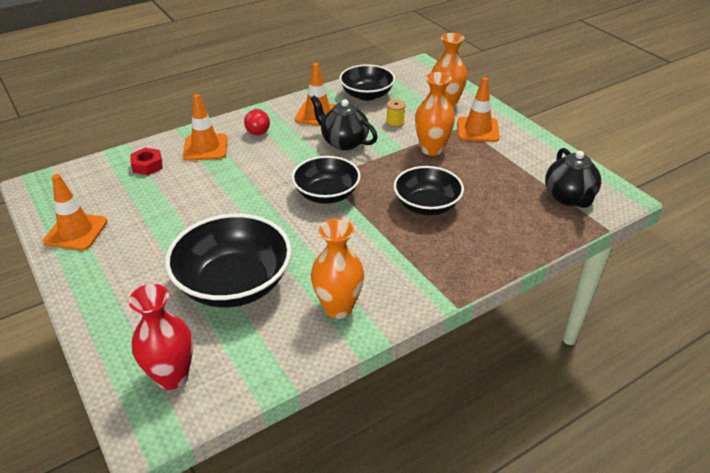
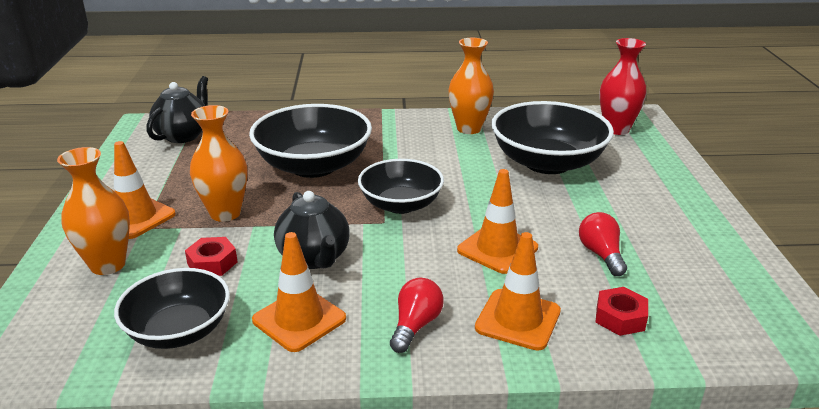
camera: 150 degrees left, 10 degrees down
orange traffic cone [43,174,108,250] -> orange traffic cone moved to [457,169,538,274]
yellow spool [386,99,406,128] -> red nut [185,237,238,276]
black bowl [394,166,464,215] -> black bowl [249,104,372,178], size x1.53
none -> red light bulb [579,212,627,276]

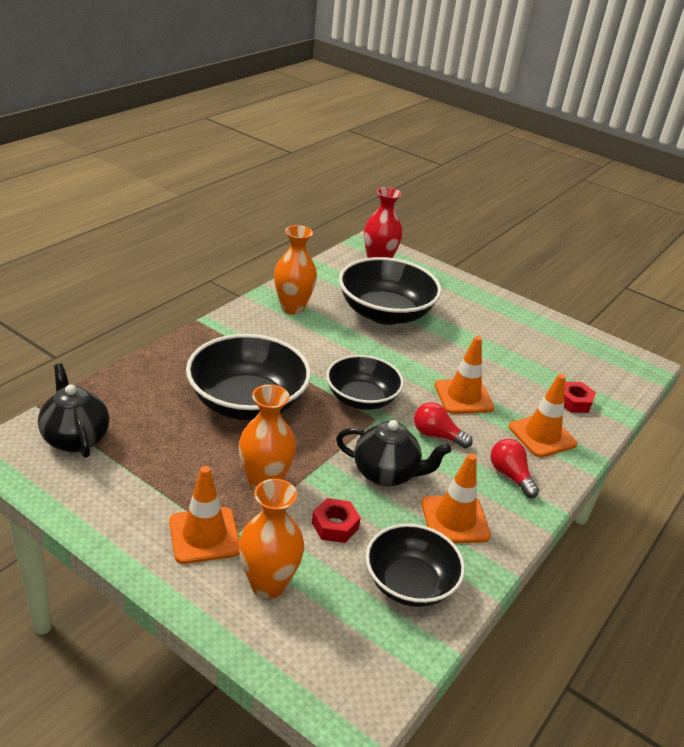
camera: 55 degrees left, 5 degrees up
red light bulb [579,212,627,276] -> red light bulb moved to [414,402,473,448]

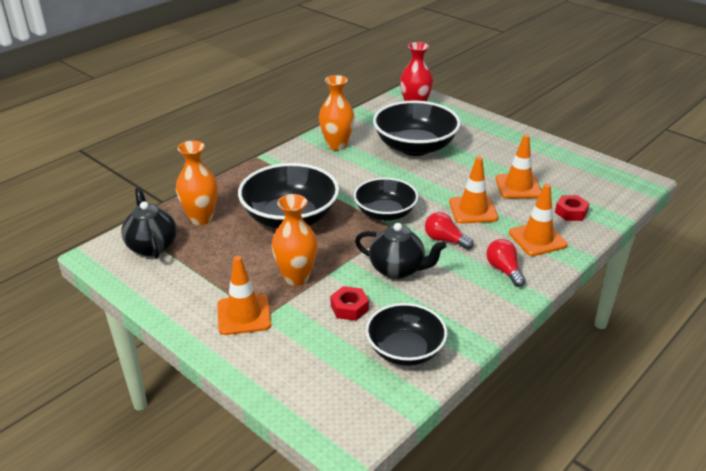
camera: 10 degrees right, 0 degrees up
orange vase [239,479,304,599] -> orange vase moved to [176,141,218,225]
orange traffic cone [421,453,491,543] -> orange traffic cone moved to [496,134,542,199]

